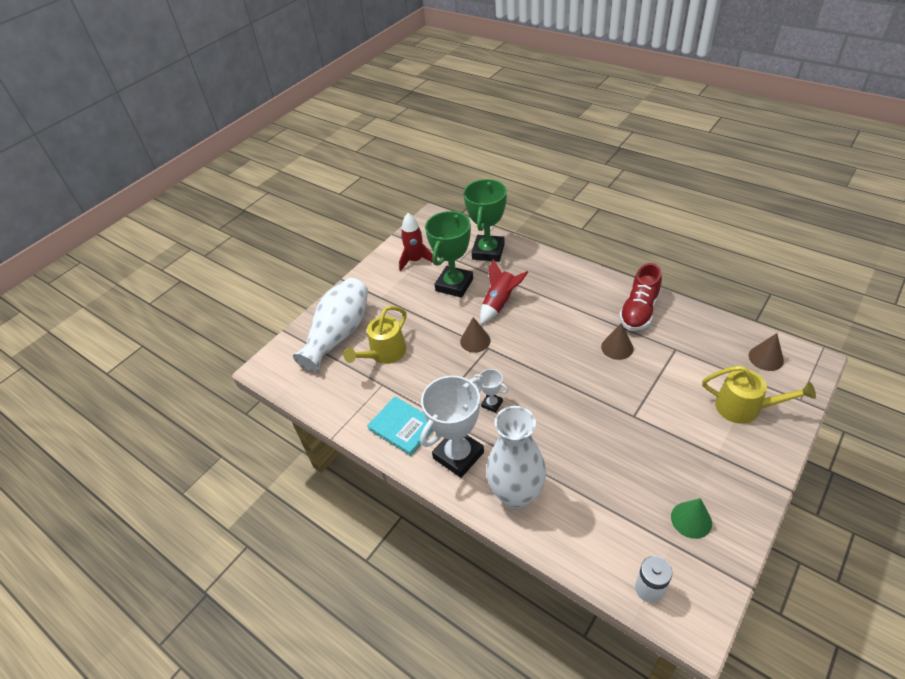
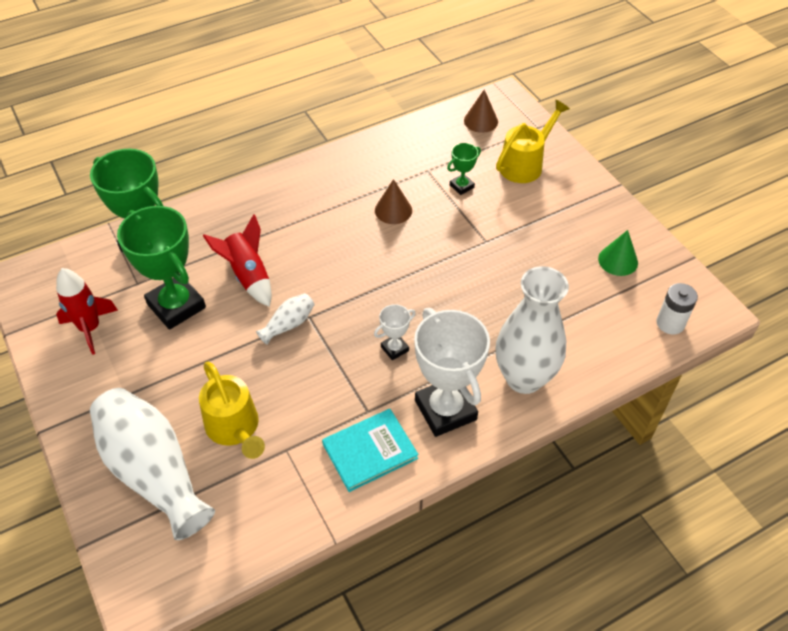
camera: 70 degrees left, 5 degrees up
brown cone [460,317,491,353] -> white vase [256,293,315,345]
red shoe [619,263,662,331] -> none
none -> green trophy [447,143,481,195]

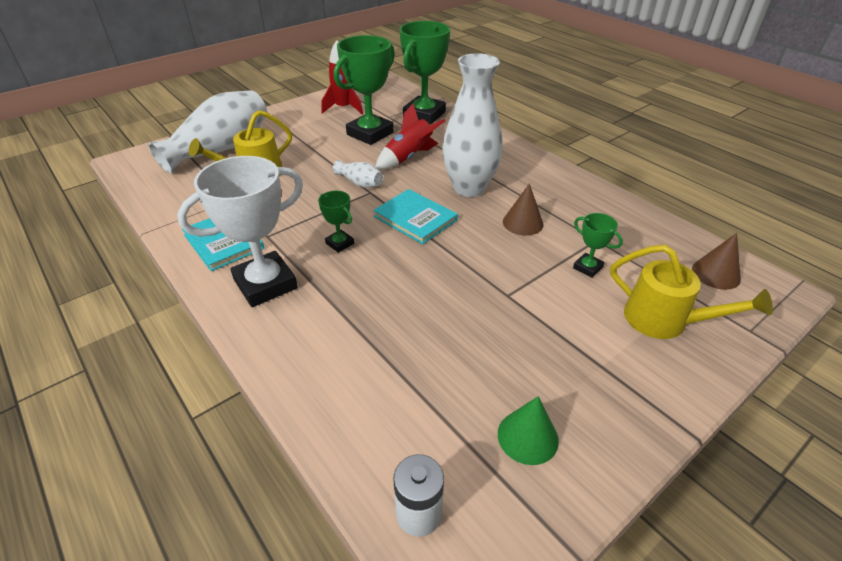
camera: 80 degrees right, 10 degrees down
white trophy [374,304,416,360] -> green trophy [318,191,354,253]
white vase [496,266,569,394] -> white vase moved to [442,53,503,197]
none -> turquoise book [373,189,458,244]

